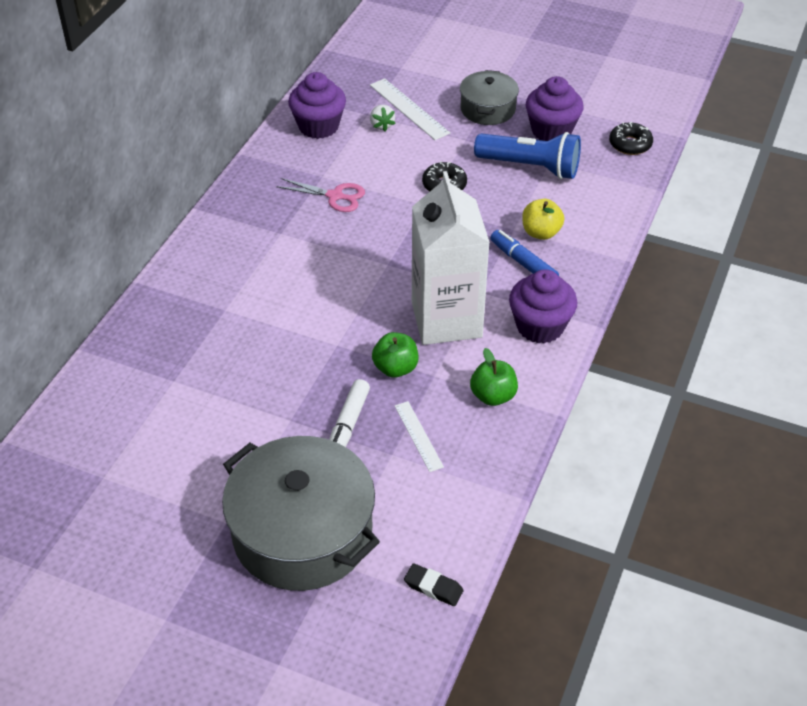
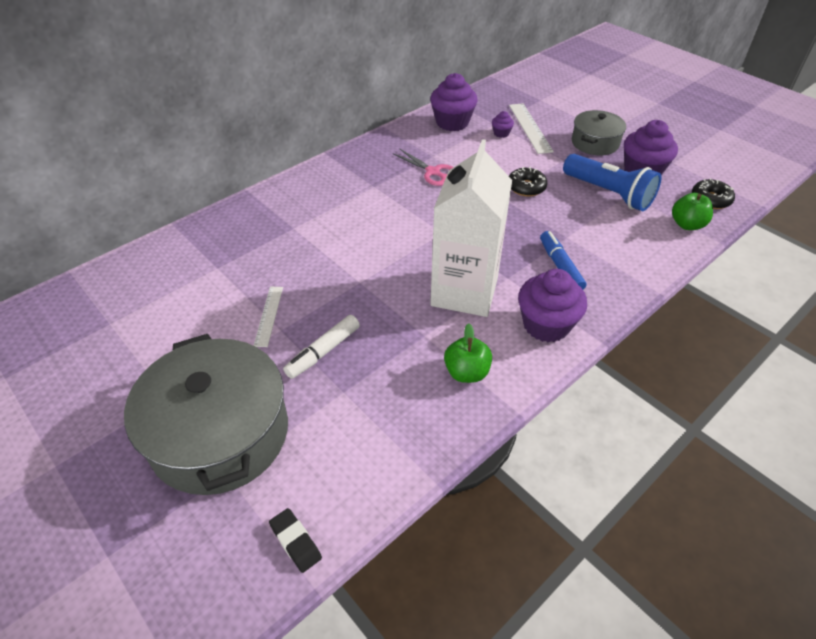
camera: 25 degrees right, 0 degrees up
white strawberry [370,105,396,131] -> purple cupcake [492,111,514,138]
green apple [372,332,419,378] -> green apple moved to [672,193,713,230]
white ruler [395,401,444,472] -> white ruler moved to [254,287,283,347]
yellow apple [522,199,564,240] -> none

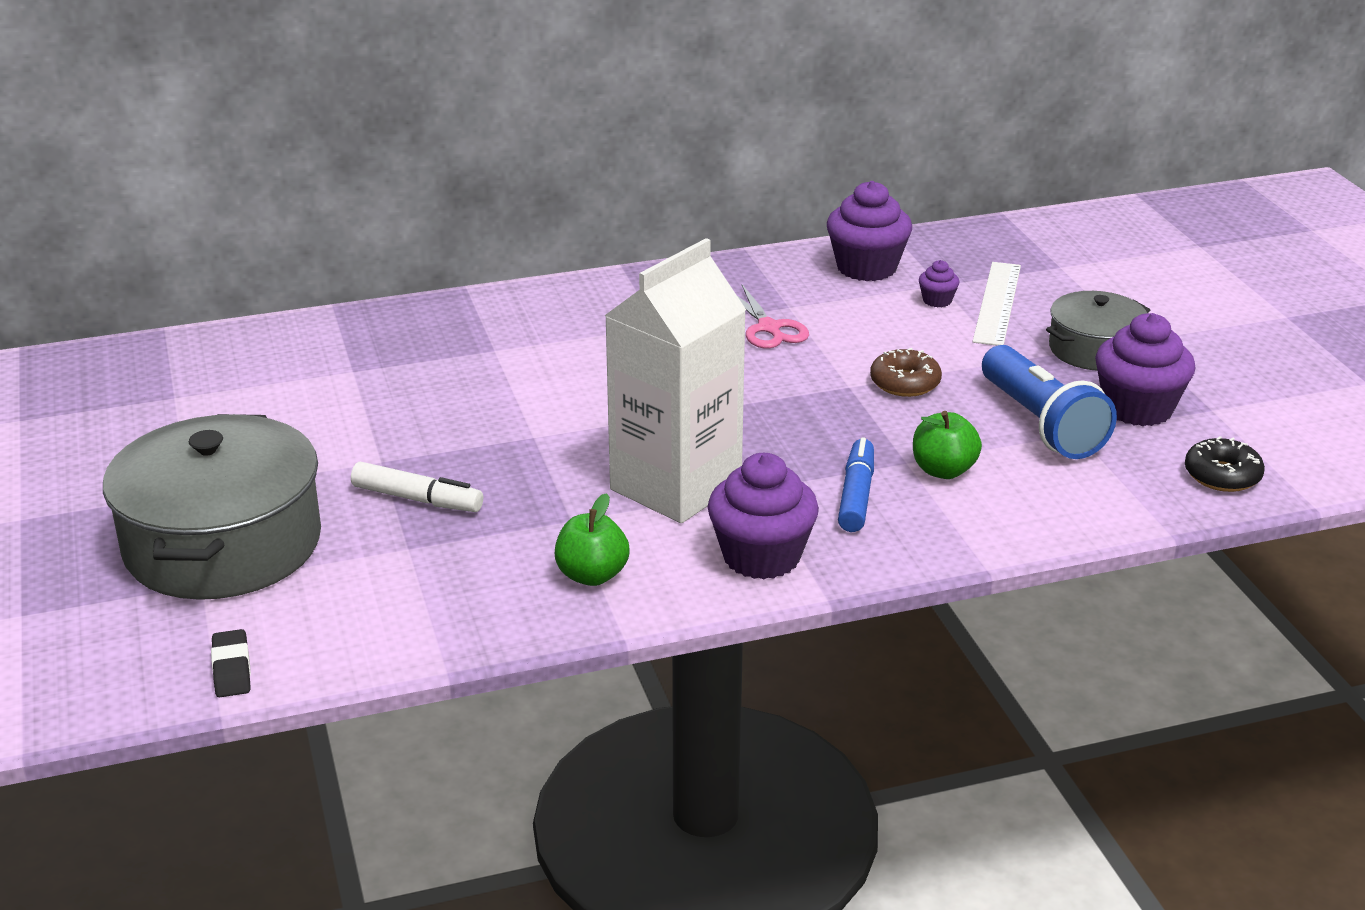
camera: 25 degrees right, 15 degrees down
white ruler [254,287,283,347] -> none
white marker [283,315,360,379] -> white marker turned 135 degrees counterclockwise [351,462,483,512]
black donut [509,167,547,197] -> brown donut [870,348,942,397]
green apple [672,193,713,230] -> green apple moved to [913,411,982,479]

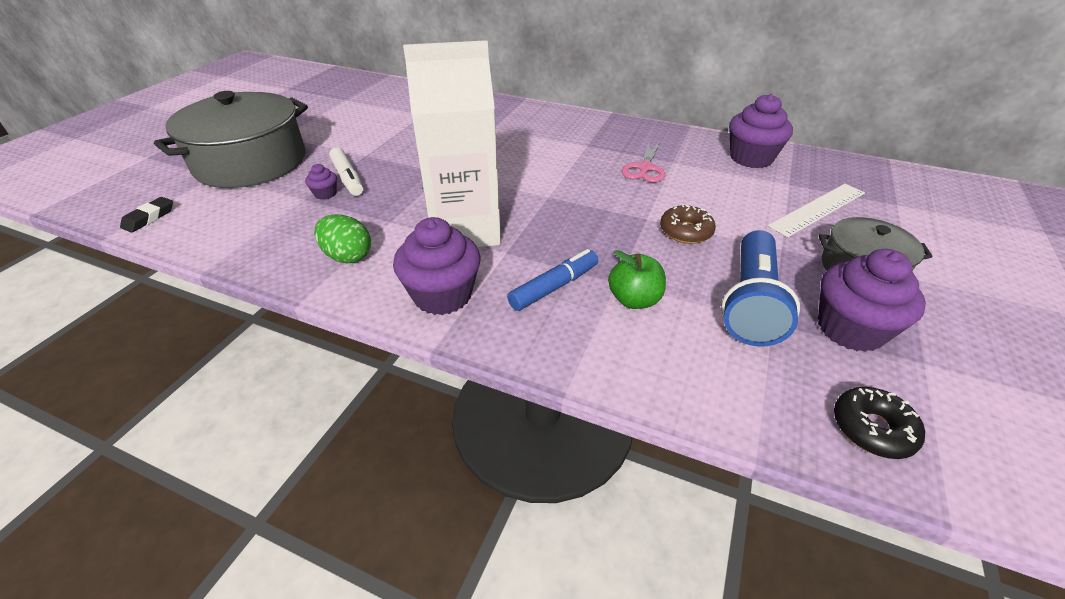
camera: 40 degrees right, 10 degrees up
green apple [555,493,630,586] -> green egg [314,214,371,263]
purple cupcake [919,260,959,307] -> purple cupcake moved to [305,164,337,200]

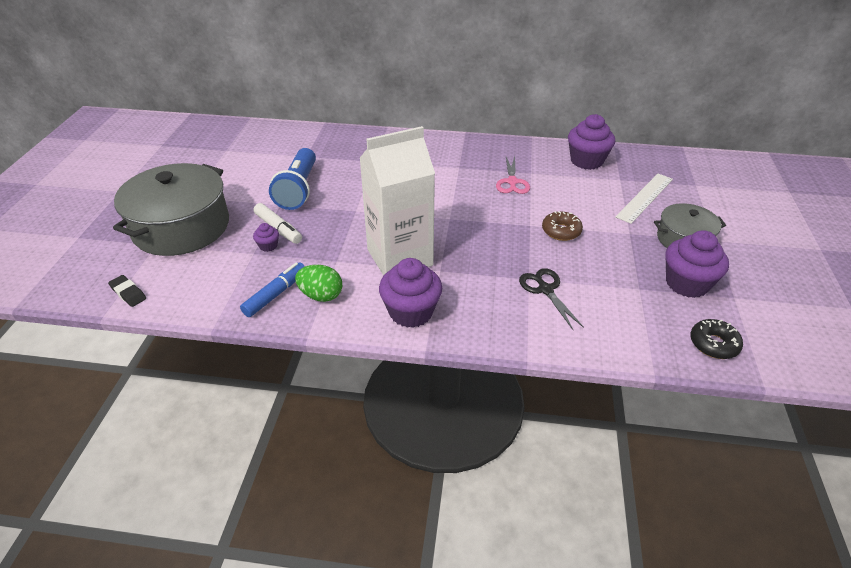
camera: 15 degrees left, 0 degrees up
black eraser [120,197,173,233] -> black eraser turned 60 degrees counterclockwise [108,275,146,307]
blue marker [507,249,598,311] -> blue marker moved to [240,262,305,317]
green apple [608,250,666,309] -> black scissors [519,268,584,330]
blue flashlight [721,230,800,346] -> blue flashlight moved to [269,148,316,210]

